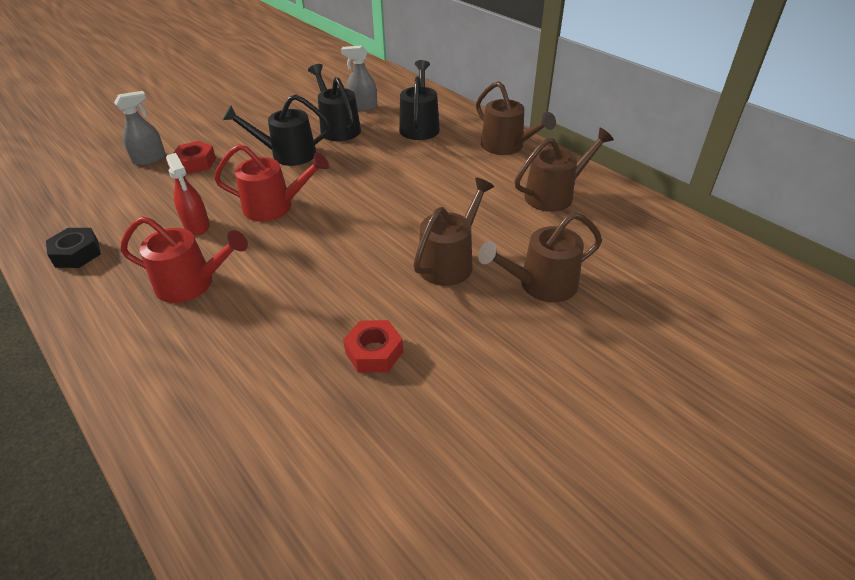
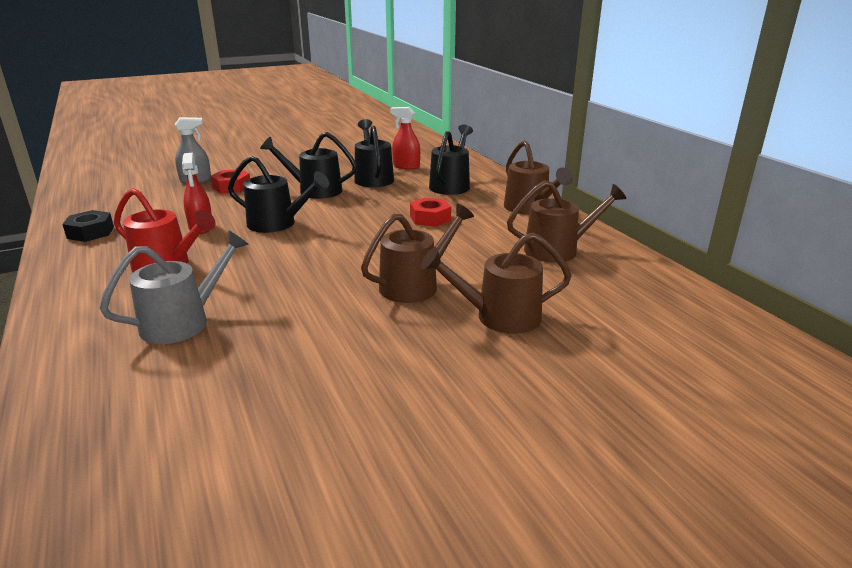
camera: 15 degrees right, 15 degrees down
red watering can [214,144,329,222] -> black watering can [228,156,329,233]
grey spray bottle [341,45,377,111] -> red spray bottle [390,107,420,170]
red nut [343,320,403,373] -> red nut moved to [410,197,451,227]
none -> grey watering can [99,230,249,344]

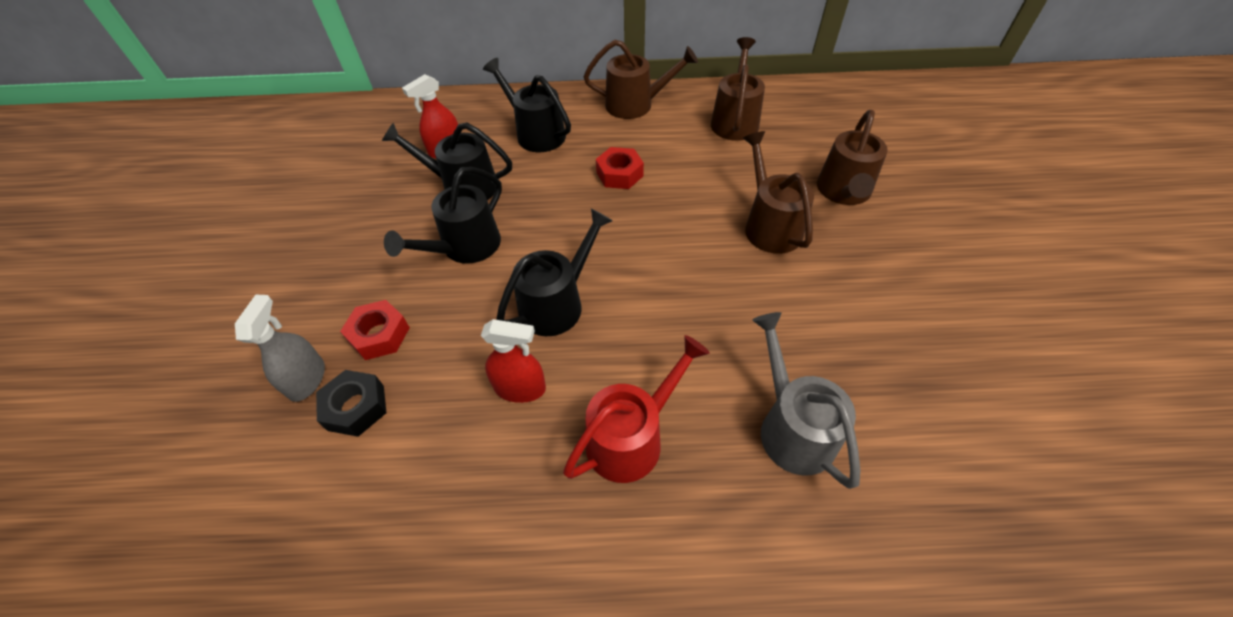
camera: 65 degrees left, 25 degrees up
black nut [62,210,114,242] -> black nut moved to [316,370,386,437]

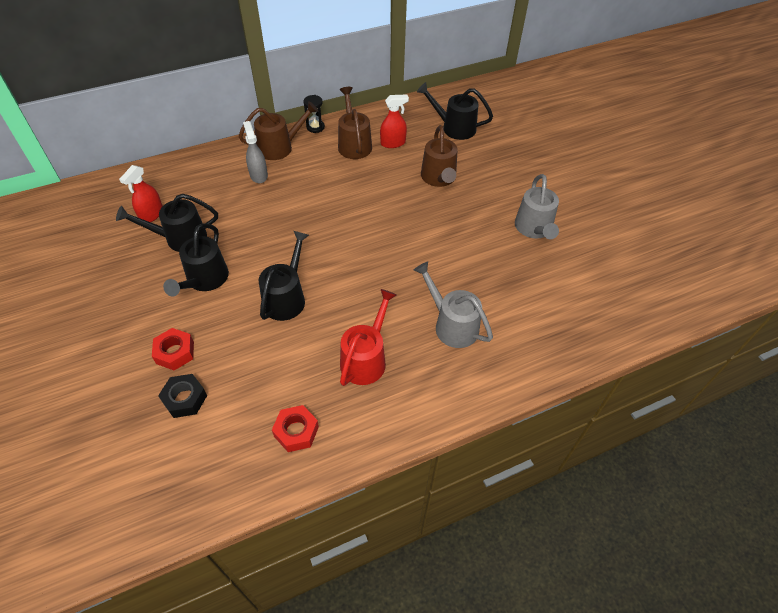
camera: 25 degrees left, 0 degrees up
grey spray bottle [235,295,325,402] -> grey spray bottle moved to [243,121,268,183]
red spray bottle [481,319,546,403] -> red spray bottle moved to [380,94,409,148]
black watering can [483,58,571,152] -> black watering can moved to [417,82,493,140]
red nut [596,147,644,189] -> red nut moved to [272,405,319,452]
brown watering can [743,131,814,254] -> none
none -> black hourglass [303,95,325,133]
none -> grey watering can [515,174,559,239]

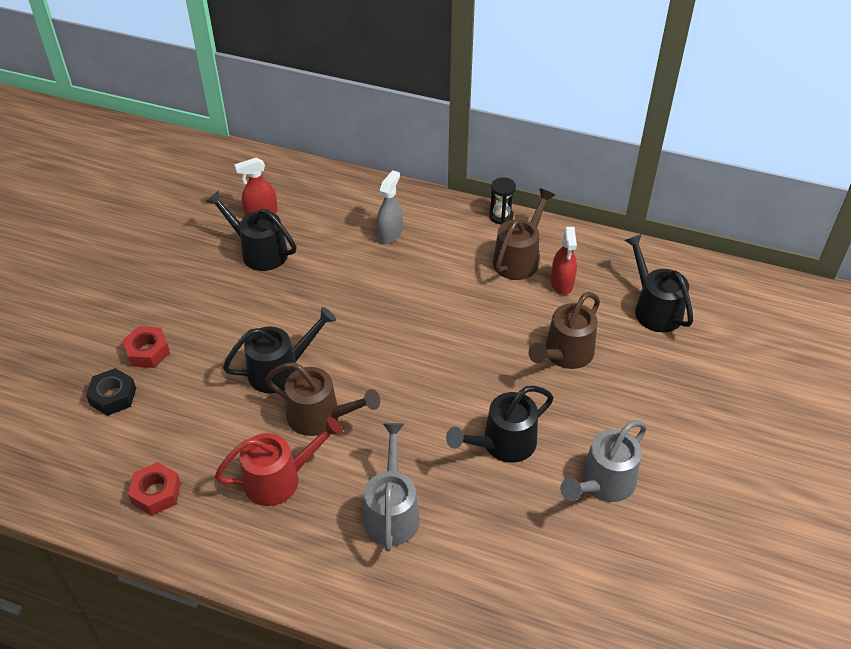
camera: 45 degrees right, 5 degrees down
black watering can [163,223,229,296] -> black watering can moved to [446,386,554,463]
brown watering can [238,101,319,160] -> brown watering can moved to [265,362,380,436]
red spray bottle [380,94,409,148] -> red spray bottle turned 60 degrees clockwise [551,227,577,295]

